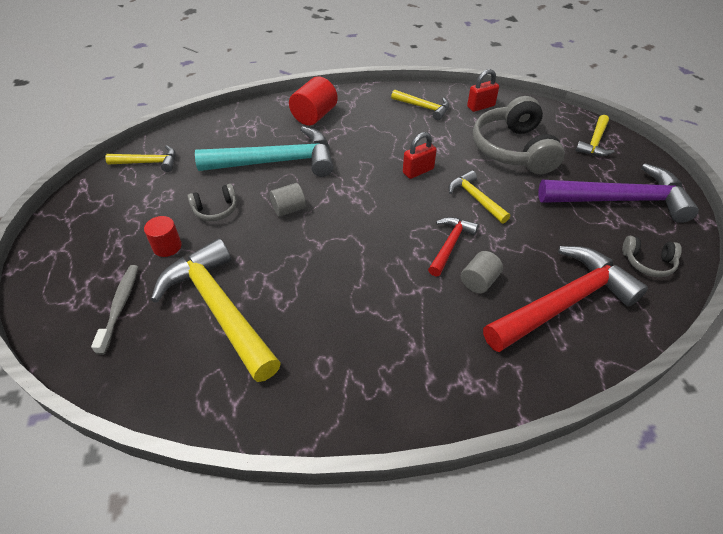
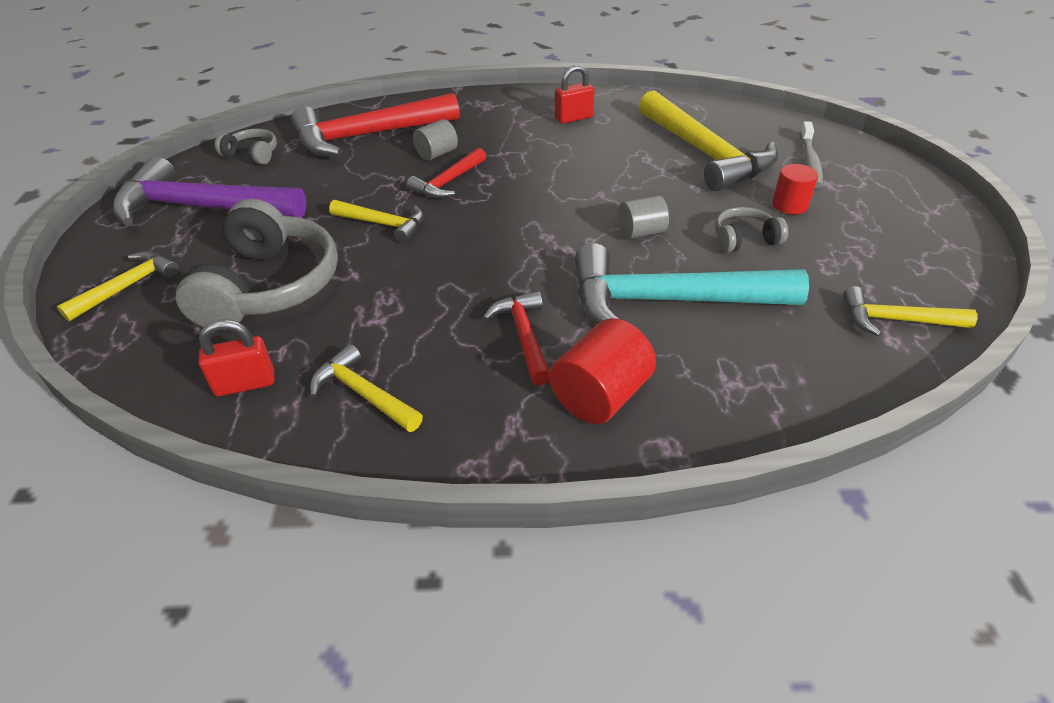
camera: 170 degrees left, 5 degrees down
red padlock [403,132,437,179] -> red padlock moved to [555,65,595,124]
yellow hammer [449,170,510,224] -> yellow hammer turned 45 degrees counterclockwise [329,200,424,243]
none -> red hammer [483,291,550,386]

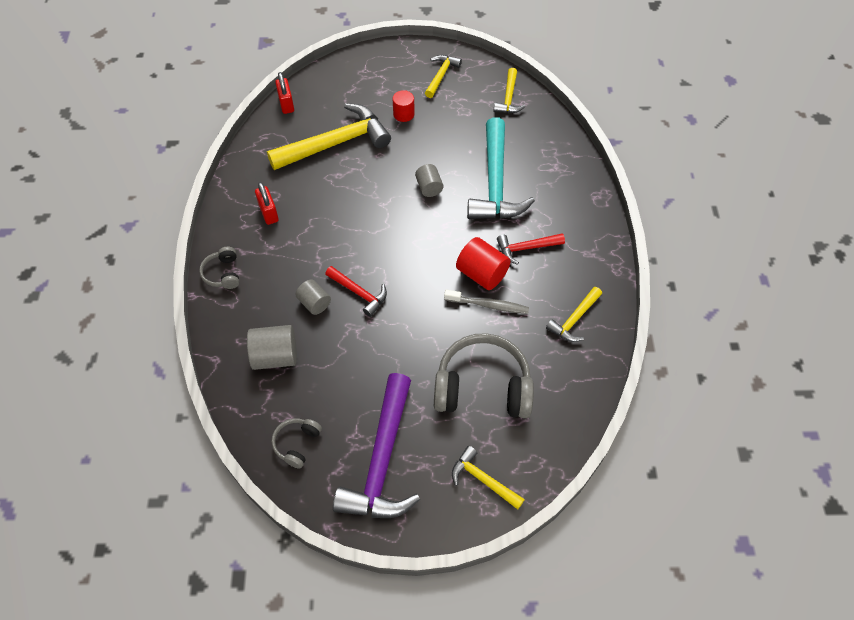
camera: 90 degrees left, 15 degrees up
red padlock [198,319,275,396] -> red padlock moved to [275,72,294,114]
red hammer [291,93,460,156] -> grey cylinder [247,325,297,370]
yellow hammer [329,200,424,243] -> yellow hammer moved to [425,55,462,98]
red cylinder [549,318,656,424] -> red cylinder moved to [456,237,511,290]
grey headphones [715,207,788,253] -> grey headphones moved to [199,247,239,289]
grey toothbrush [800,121,823,188] -> grey toothbrush moved to [444,290,529,314]

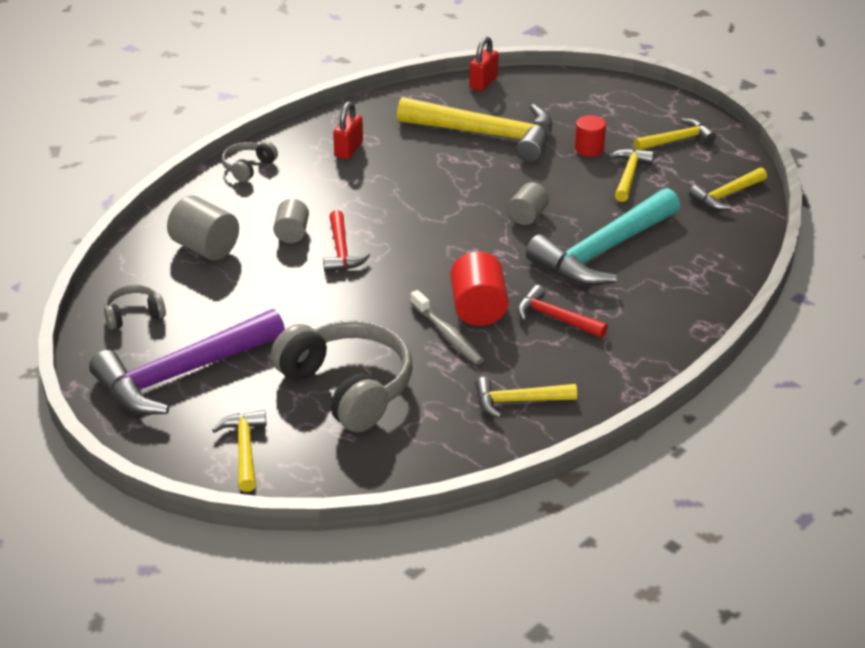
camera: 45 degrees right, 20 degrees down
none -> yellow hammer [609,149,654,202]

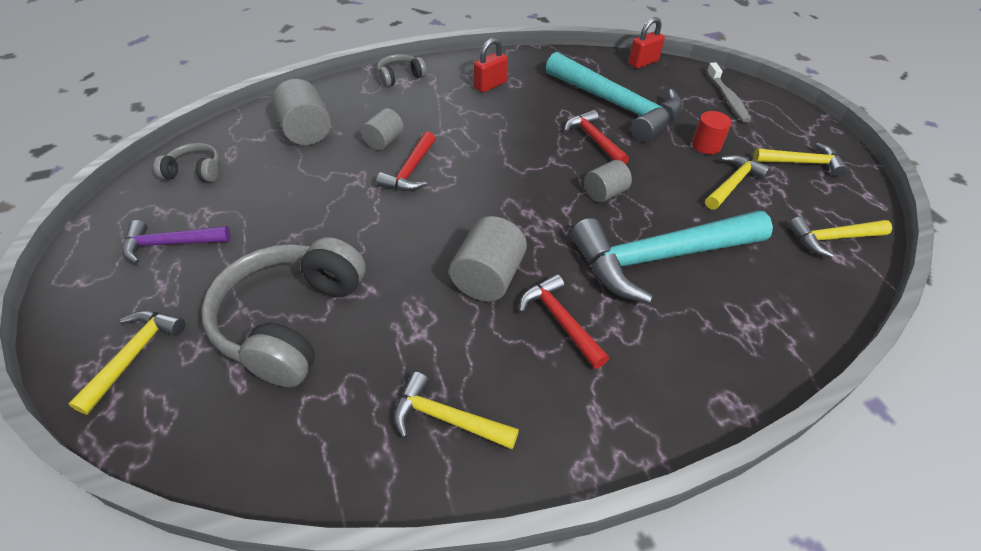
camera: 25 degrees right, 10 degrees up
purple hammer [89,309,285,415] -> purple hammer [123,220,231,264], size x0.51
grey headphones [271,320,413,432] -> grey headphones turned 150 degrees counterclockwise [201,237,366,387]
yellow hammer [397,97,552,162] -> turquoise hammer [546,52,683,142]
grey toothbrush [410,290,484,365] -> grey toothbrush moved to [707,62,751,122]
red cylinder [451,252,508,326] -> grey cylinder [449,216,527,301]
none -> red hammer [564,110,629,164]

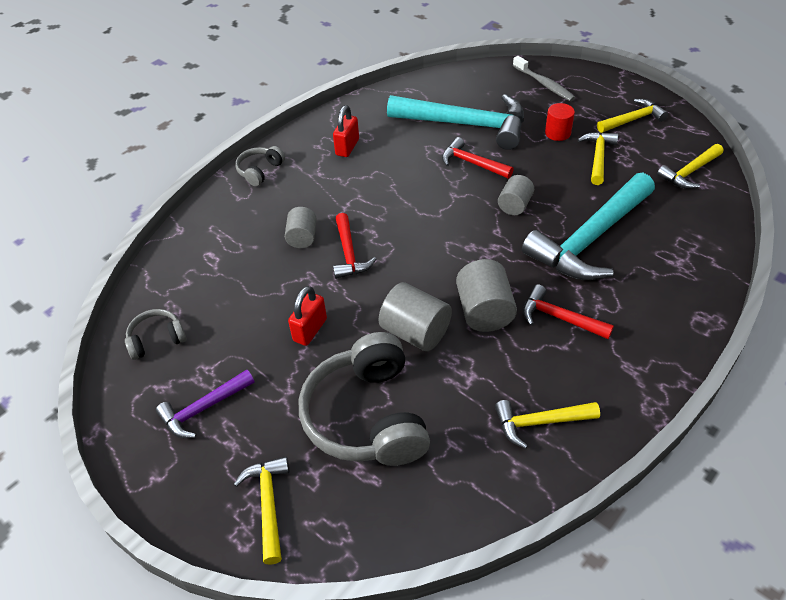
camera: 25 degrees left, 0 degrees up
grey cylinder [272,79,331,145] -> grey cylinder moved to [378,282,452,351]
red padlock [629,17,665,69] -> red padlock moved to [288,286,327,346]

